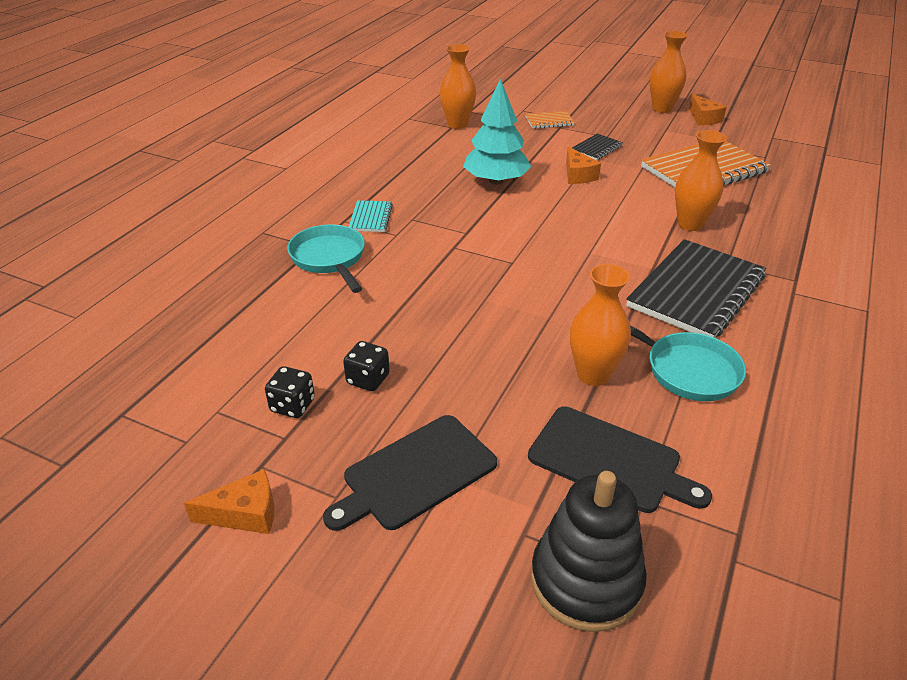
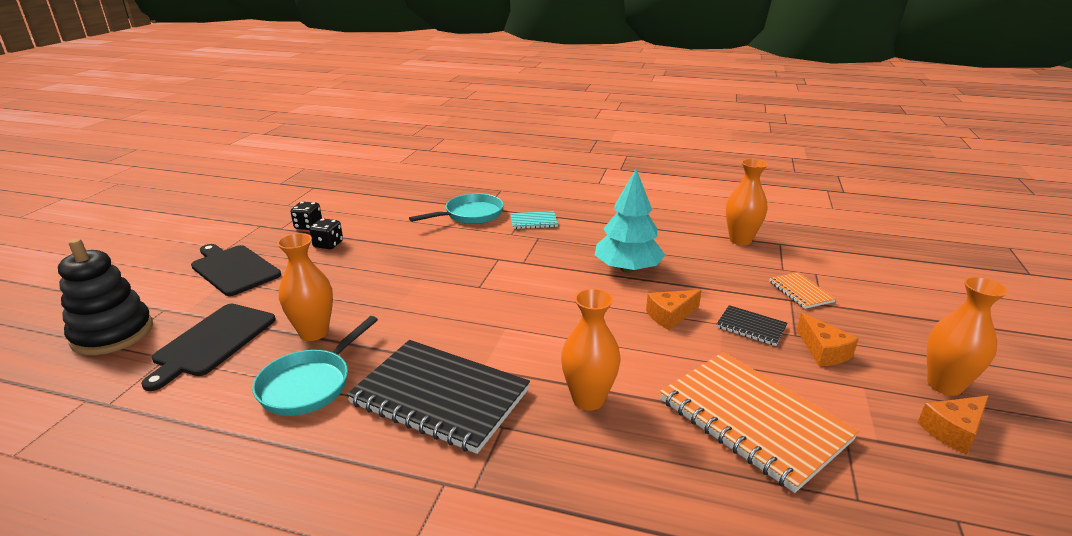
camera: 80 degrees right, 10 degrees down
orange cheese [184,469,274,534] -> orange cheese moved to [797,312,859,366]

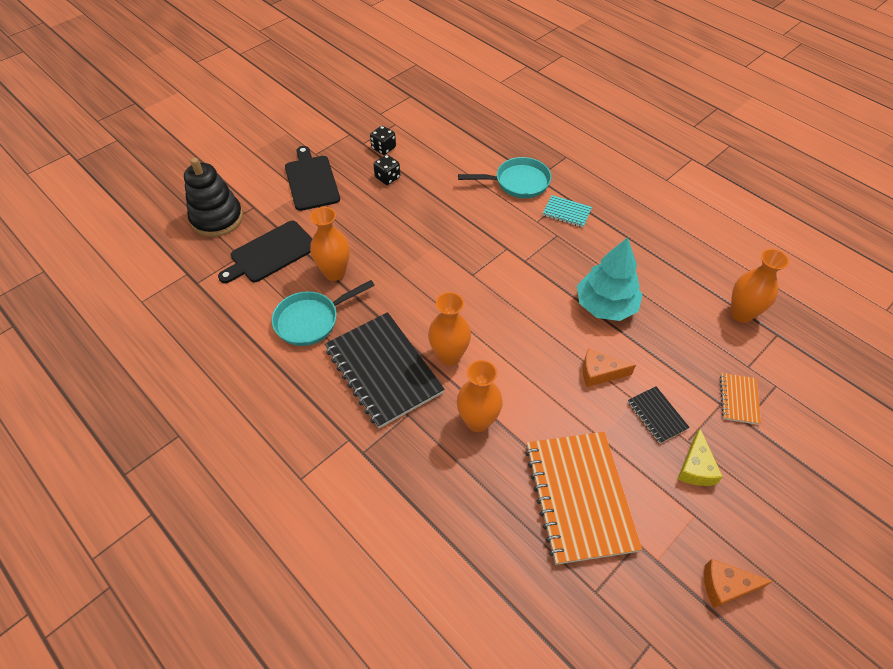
camera: 30 degrees right, 25 degrees up
orange cheese [797,312,859,366] -> yellow cheese [677,429,723,486]
orange vase [927,276,1008,396] -> orange vase moved to [428,292,471,366]

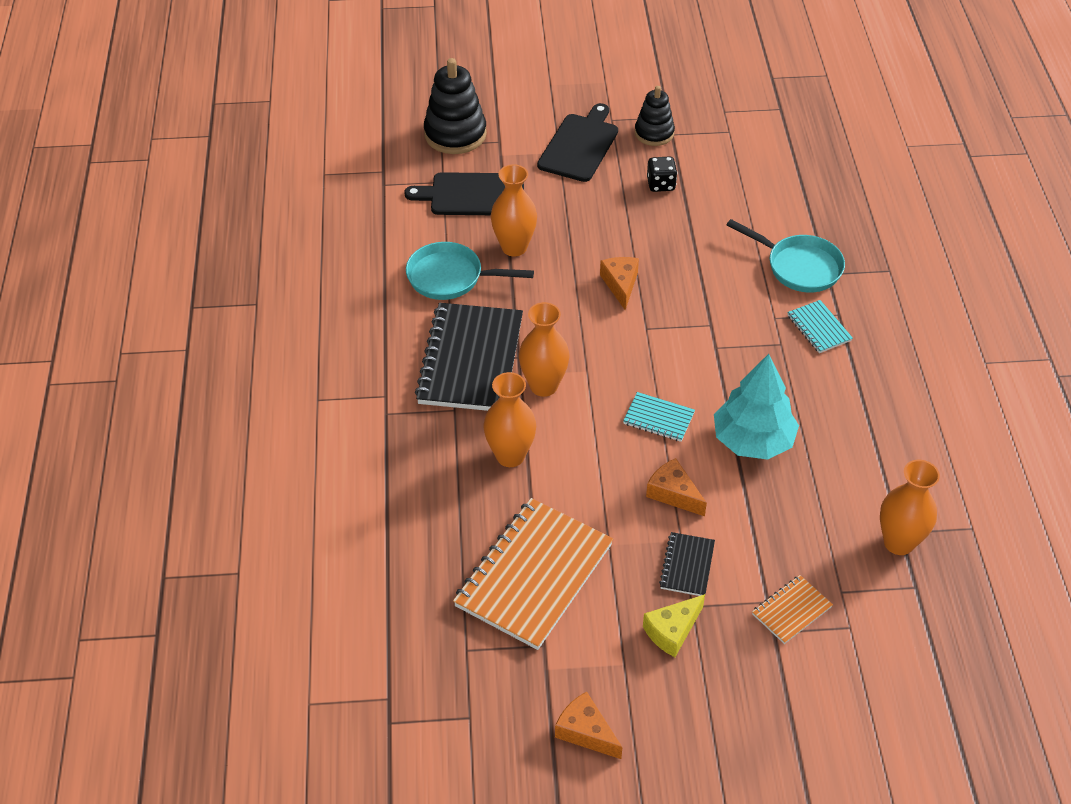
camera: 40 degrees right, 5 degrees down
black dice [370,126,396,155] -> none
none -> orange cheese [600,257,639,310]
none -> turquoise notebook [623,392,695,442]
none -> black stacking toy [635,86,675,146]

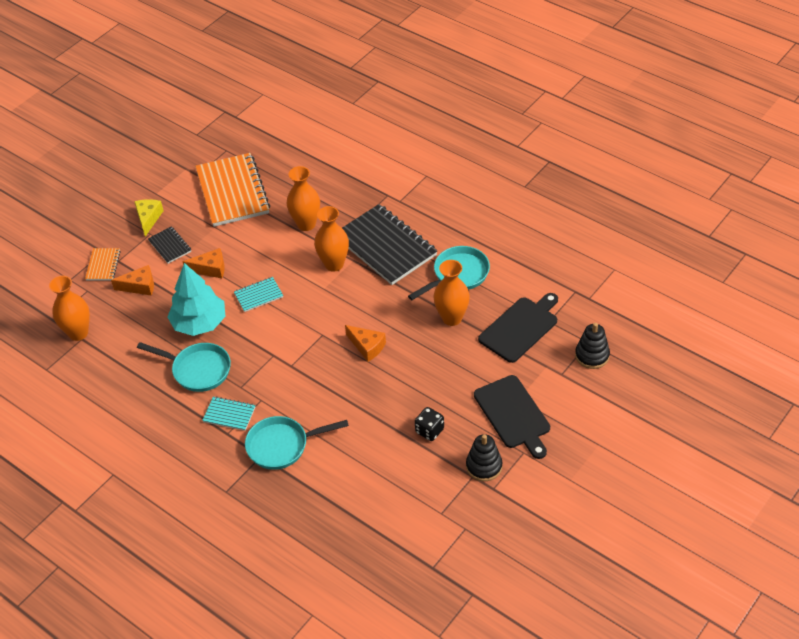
camera: 135 degrees right, 0 degrees up
black stacking toy [424,58,487,154] -> black stacking toy [575,323,610,369], size x0.64
orange cheese [555,692,622,759] -> orange cheese moved to [111,265,154,296]
none -> turquoise pan [137,342,231,392]

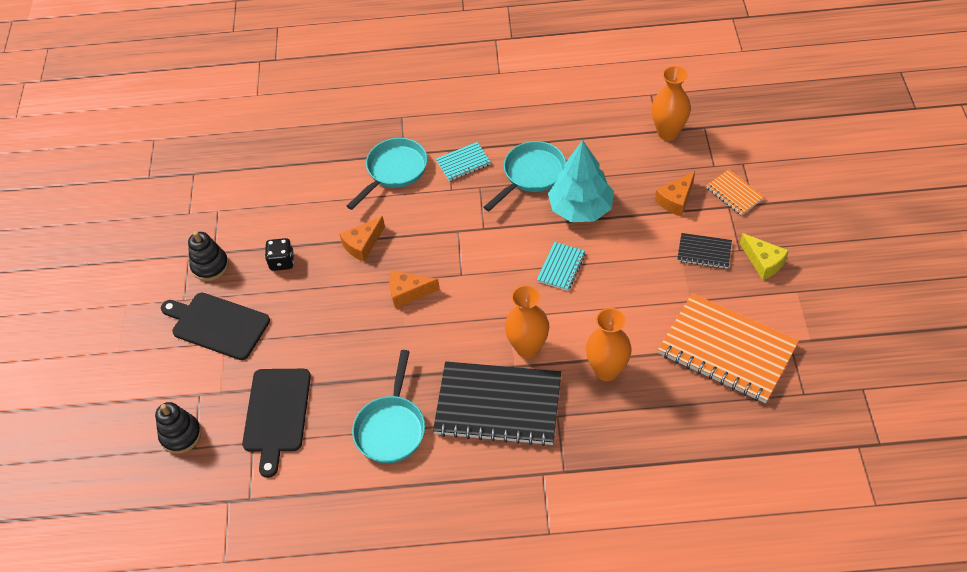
camera: 140 degrees right, 5 degrees up
turquoise pan [137,342,231,392] -> turquoise pan turned 150 degrees clockwise [484,141,566,211]
orange cheese [183,248,225,278] -> orange cheese moved to [339,216,385,262]
orange vase [433,260,470,326] -> none

